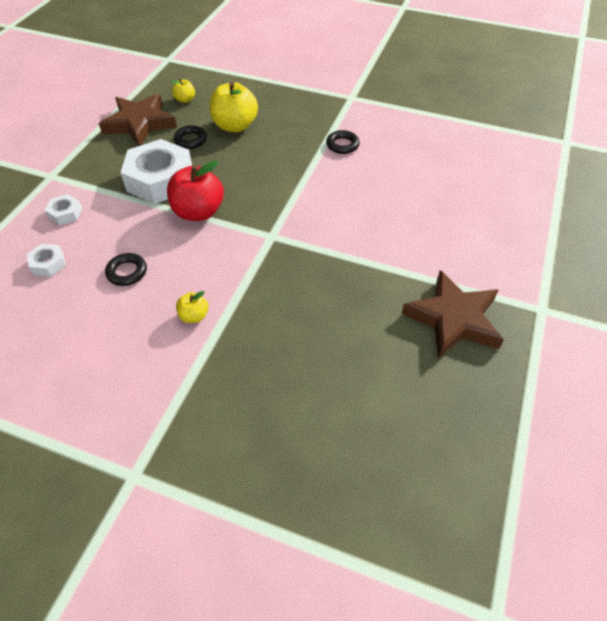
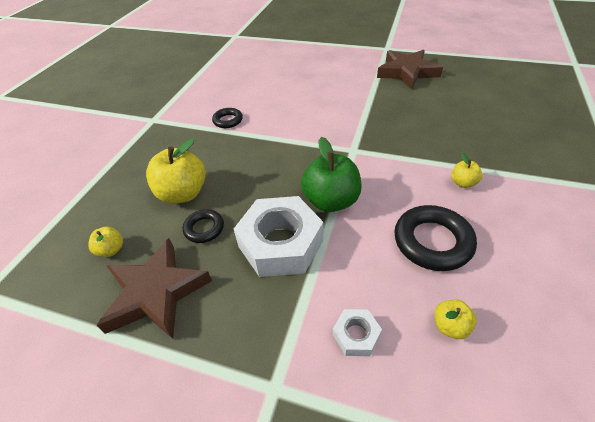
camera: 90 degrees left, 5 degrees down
white nut [27,244,66,277] -> yellow apple [435,299,477,339]
black ring [105,253,147,286] -> black ring [394,205,477,271], size x1.77
red apple [167,161,224,221] -> green apple [301,137,362,212]

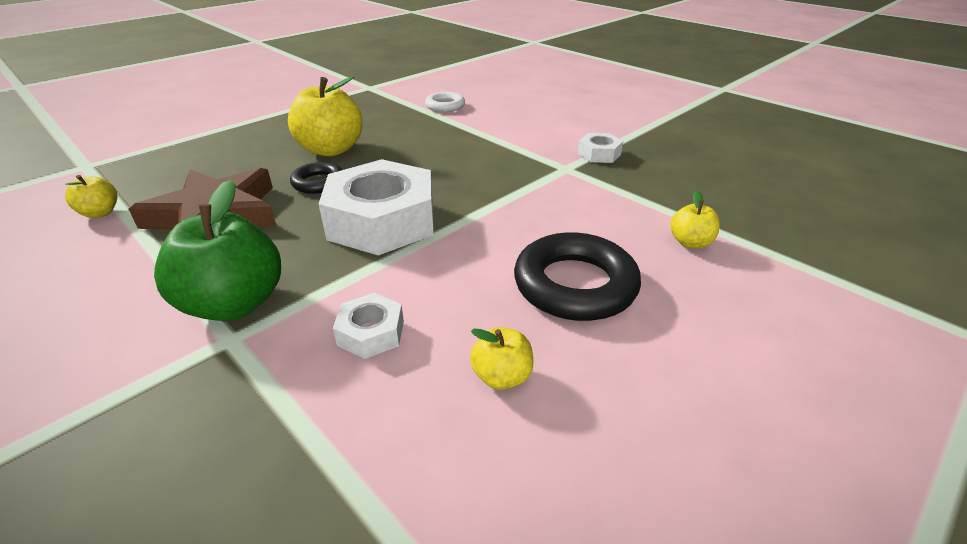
camera: 25 degrees right, 10 degrees down
yellow apple [88,227,123,257] -> yellow apple moved to [65,175,117,218]
black ring [212,108,243,128] -> white ring [425,92,465,112]
green apple [301,137,362,212] -> green apple moved to [154,180,281,321]
brown star [377,50,443,89] -> none
none -> white nut [578,133,623,163]

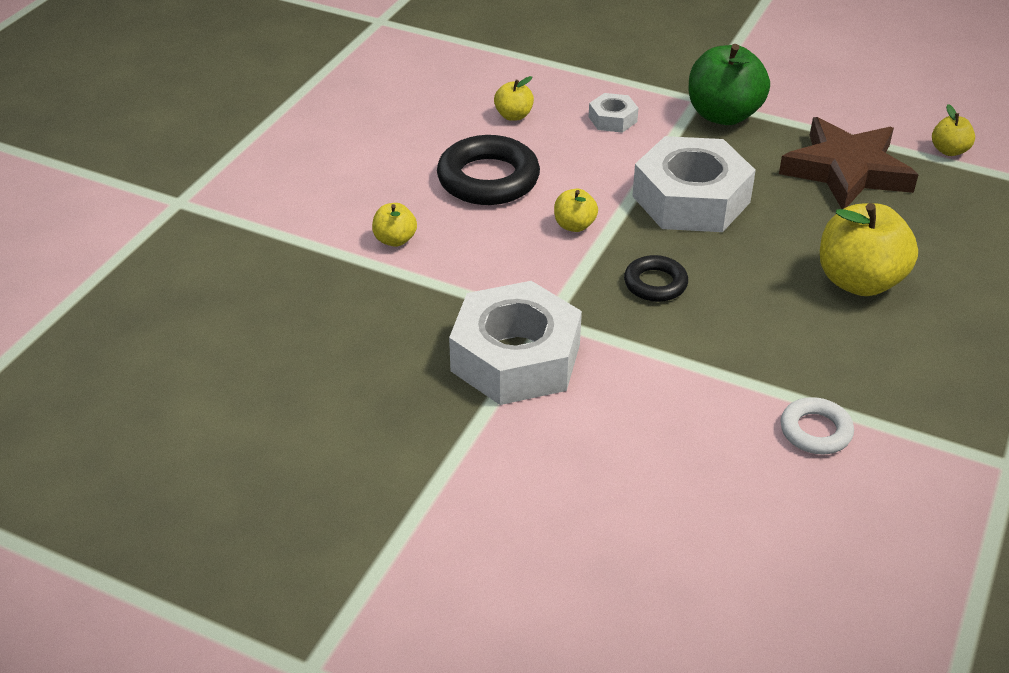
camera: 160 degrees right, 5 degrees up
black ring [290,162,343,194] -> black ring moved to [624,255,688,302]
white nut [578,133,623,163] -> white nut [449,281,582,405], size x2.21
none -> yellow apple [554,189,598,232]

